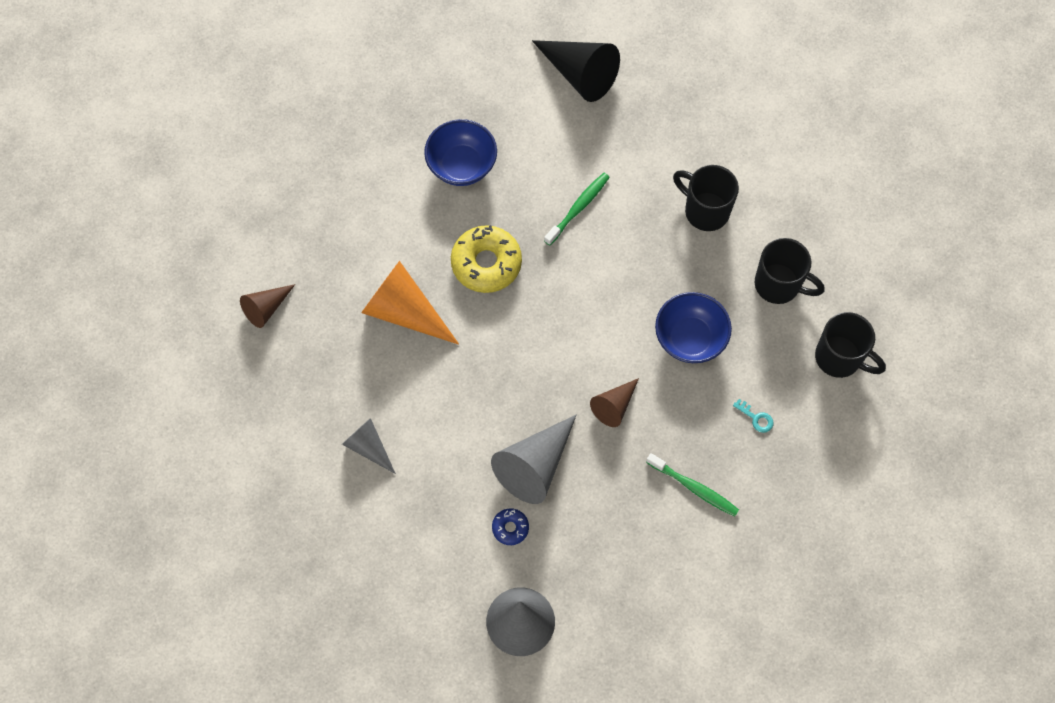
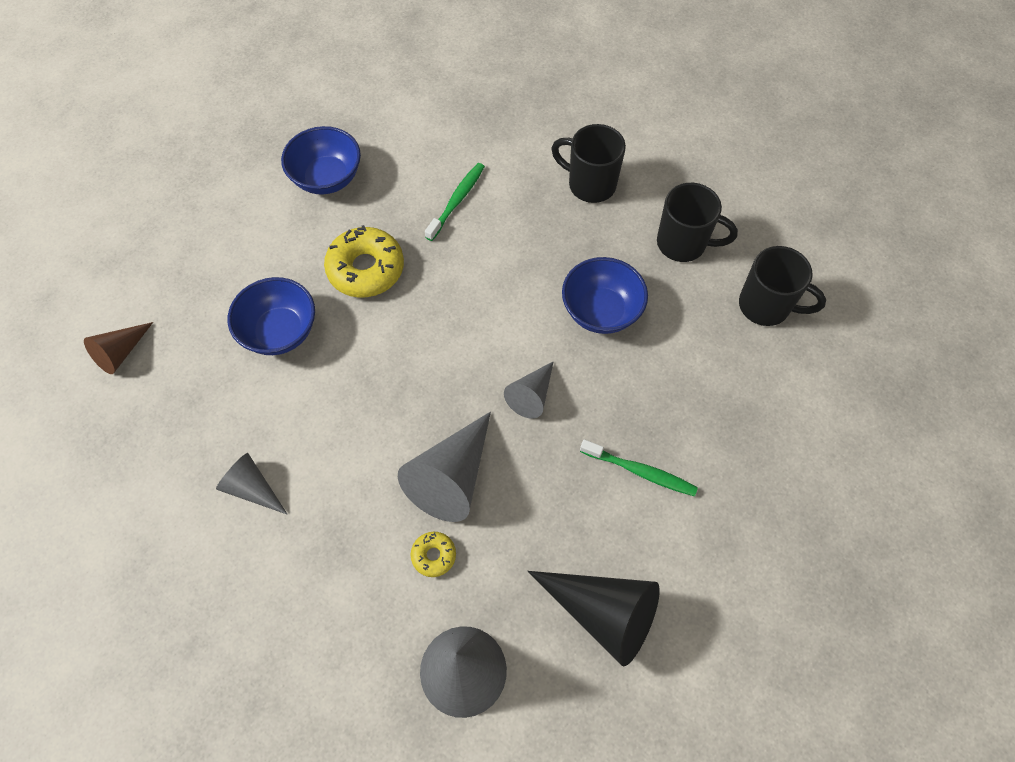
camera: 10 degrees left, 5 degrees down
orange cone [361,261,459,345] -> blue bowl [228,277,315,355]
blue donut [492,508,529,545] -> yellow donut [411,532,456,577]
black cone [532,40,620,102] -> black cone moved to [527,571,660,666]
brown cone [590,378,639,427] -> grey cone [504,361,554,419]
turquoise key [733,399,773,433] -> none

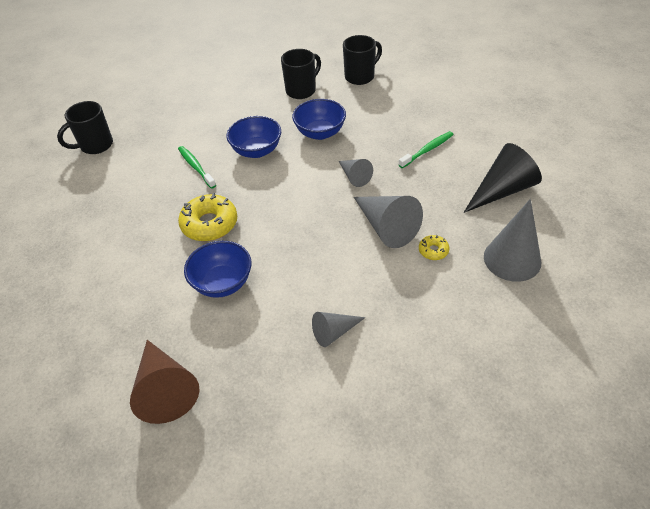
camera: 60 degrees left, 15 degrees down
brown cone [84,322,153,374] -> brown cone [130,340,199,424], size x1.72
blue bowl [281,126,361,194] -> blue bowl moved to [226,116,281,158]
black mug [551,124,626,203] -> black mug moved to [57,101,113,154]

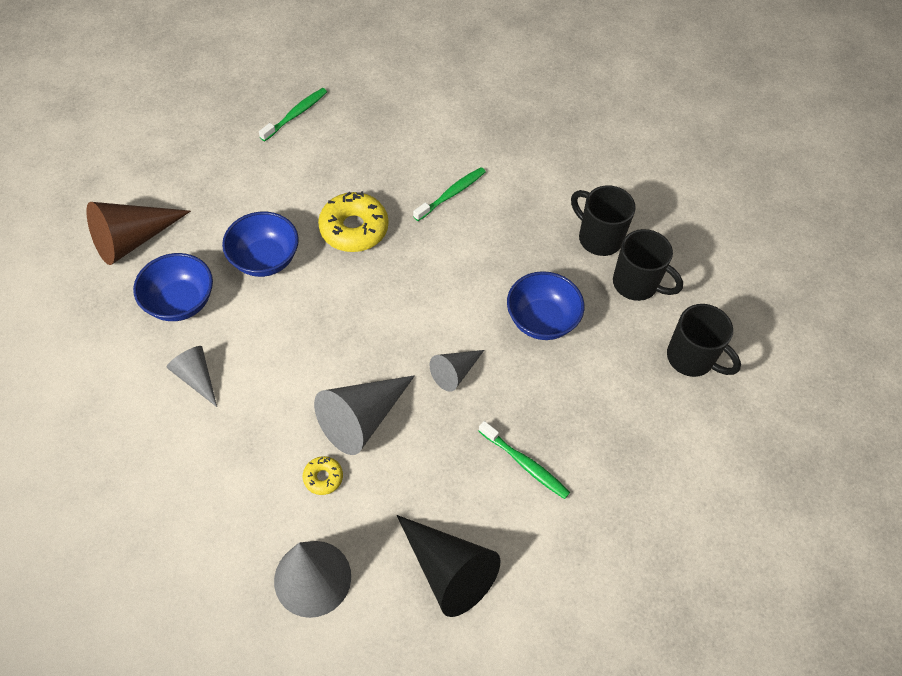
camera: 75 degrees right, 10 degrees up
black mug [57,101,113,154] -> black mug moved to [571,185,636,256]
blue bowl [226,116,281,158] -> blue bowl moved to [133,253,213,321]
none -> green toothbrush [259,88,327,141]

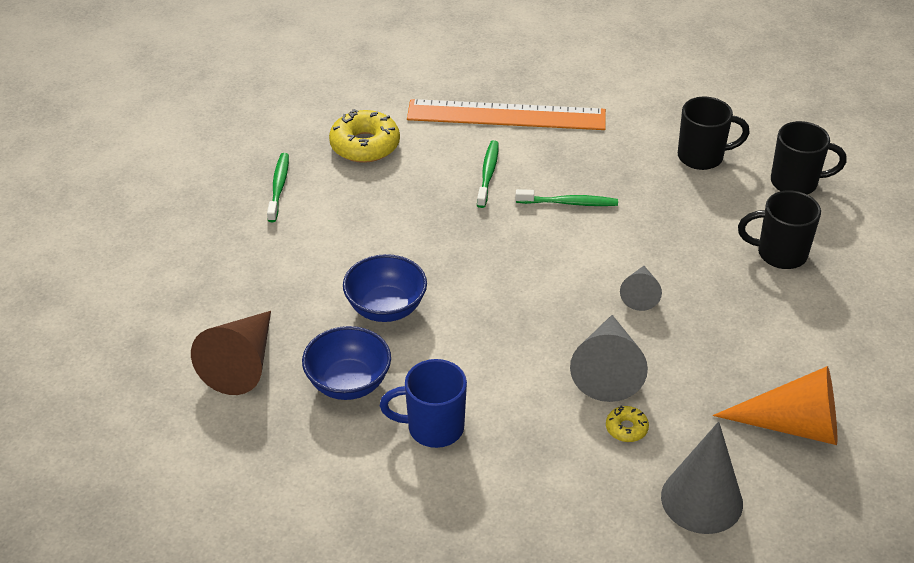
camera: 35 degrees left, 15 degrees down
grey cone [167,346,217,407] -> blue mug [380,359,467,448]
yellow donut [318,191,388,252] -> yellow donut moved to [329,109,400,163]
black cone [397,515,500,617] -> orange cone [713,366,837,445]
green toothbrush [479,421,570,499] -> green toothbrush moved to [516,189,618,206]
blue bowl [507,271,584,340] -> none
black mug [571,185,636,256] -> black mug moved to [738,190,821,269]
none -> orange ruler [407,99,606,130]

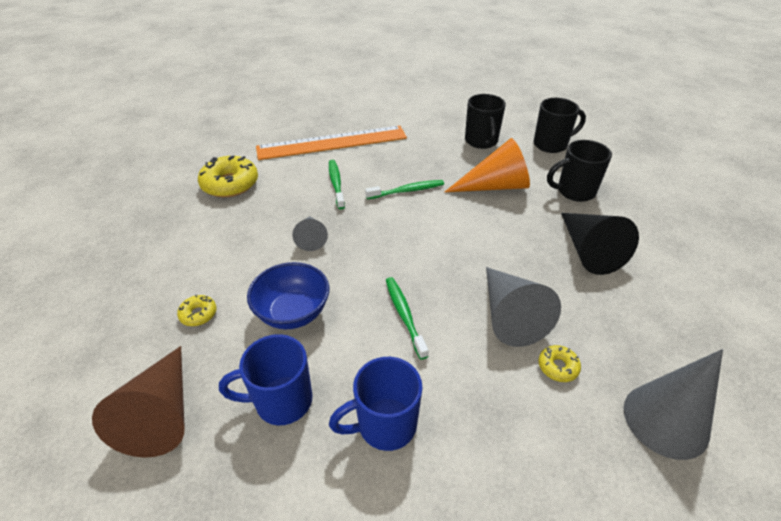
camera: 20 degrees left, 0 degrees up
green toothbrush [267,153,289,222] -> green toothbrush moved to [386,277,429,360]
blue bowl [302,326,391,400] -> blue mug [219,334,312,425]
grey cone [620,266,662,311] -> grey cone moved to [292,216,328,251]
black mug [678,97,750,170] -> black mug turned 105 degrees clockwise [465,94,506,149]
orange cone [713,366,837,445] -> orange cone moved to [445,138,530,192]
none -> yellow donut [177,295,217,326]
none -> black cone [561,213,639,275]

